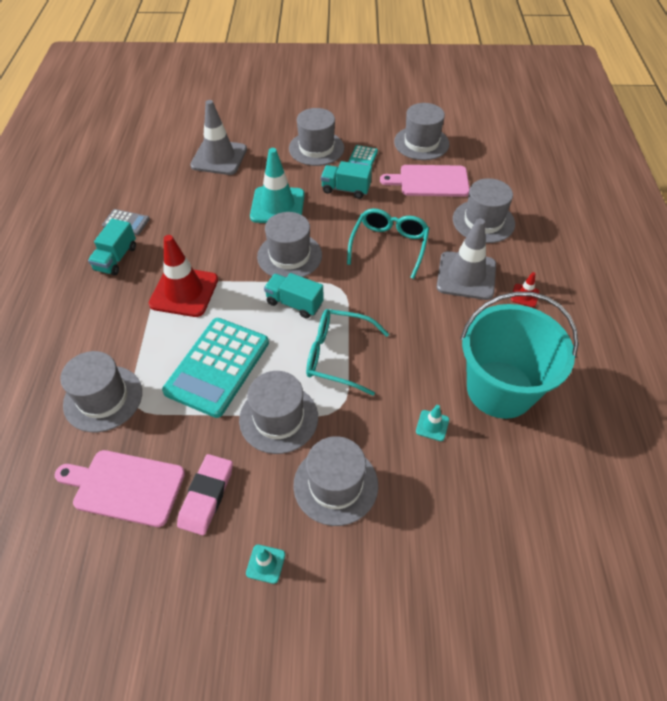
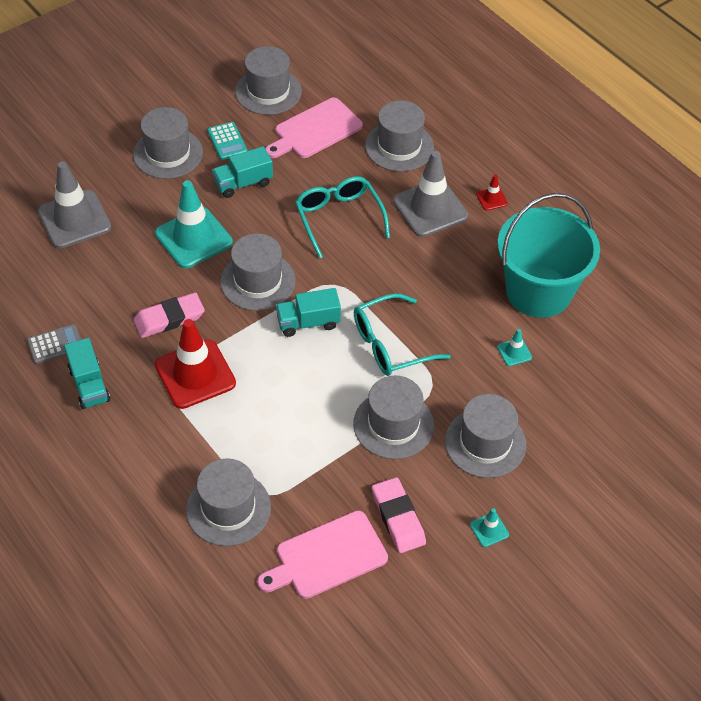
camera: 40 degrees left, 0 degrees up
turquoise calculator [162,318,269,418] -> none
none -> pink eraser [133,292,205,338]

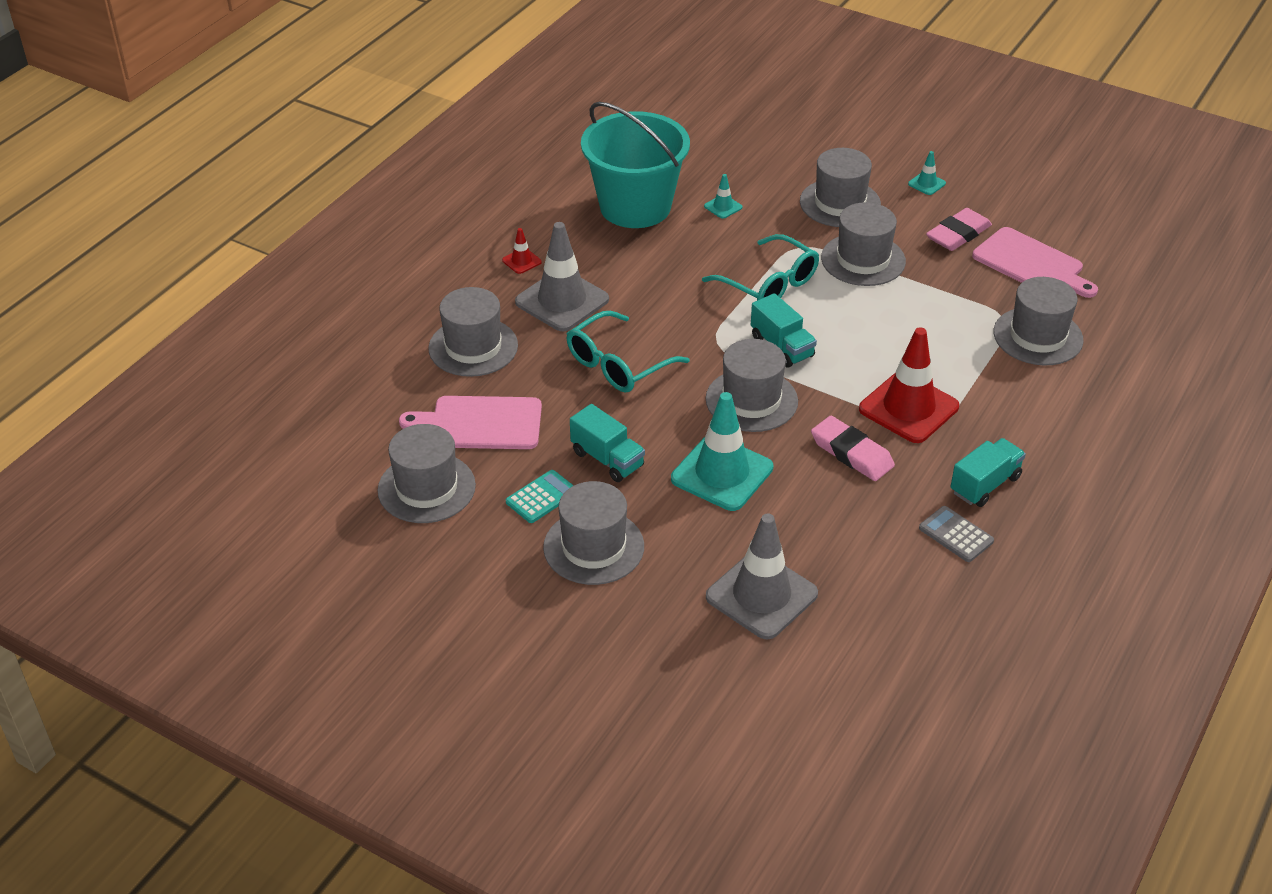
camera: 110 degrees left, 10 degrees down
pink cutting board [265,98,363,158] -> pink cutting board turned 150 degrees clockwise [399,396,542,449]

